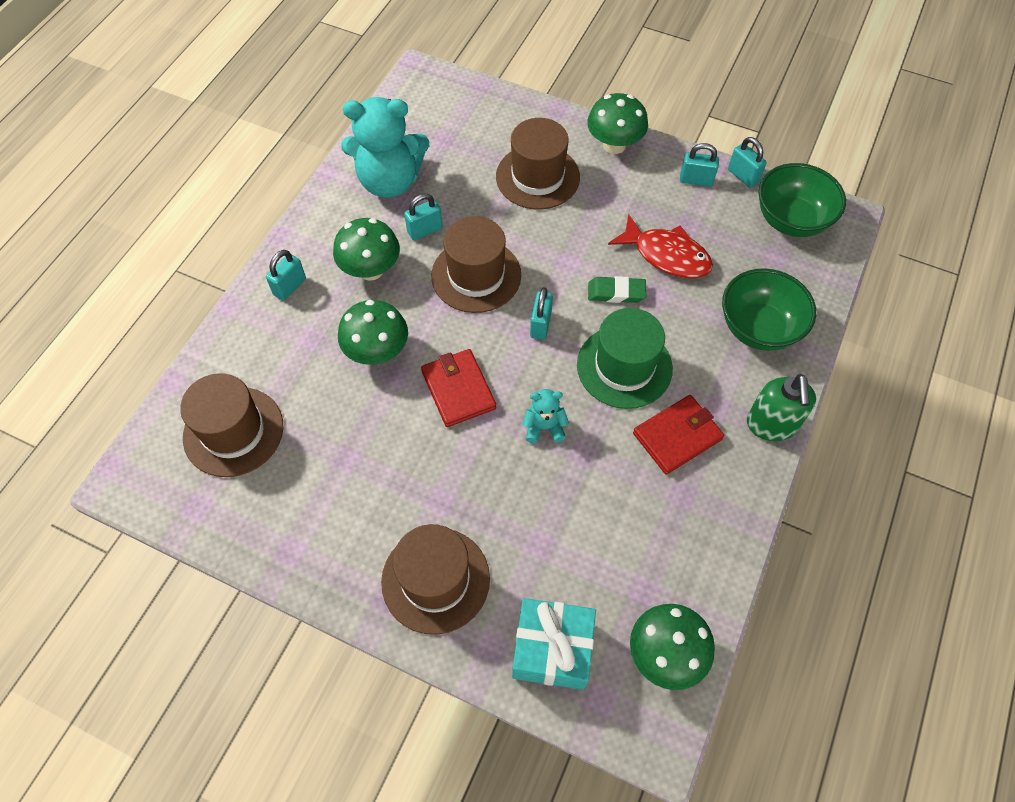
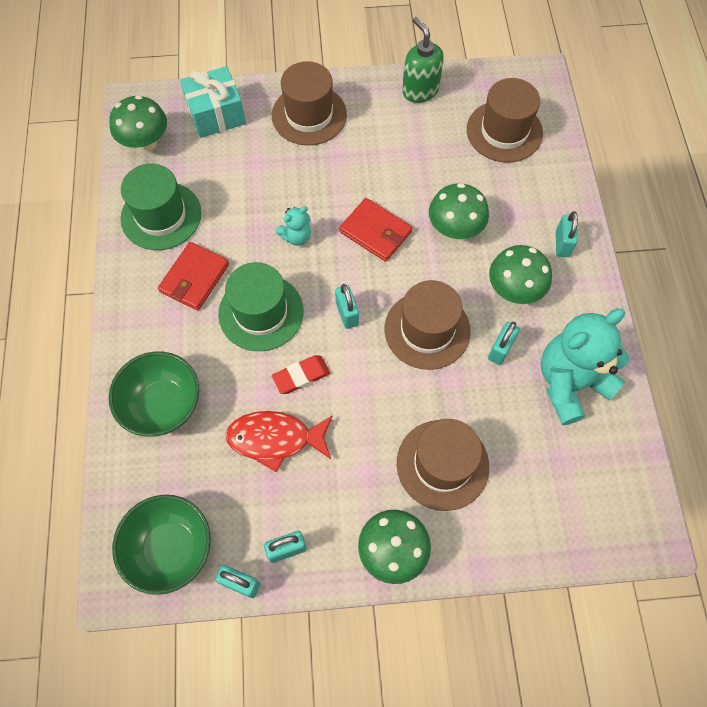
camera: 150 degrees right, 5 degrees up
green eraser [588,276,646,303] -> red eraser [272,355,330,394]
green soap dispenser [747,374,816,441] -> green soap dispenser moved to [402,17,444,103]
none -> green hat [120,164,201,250]

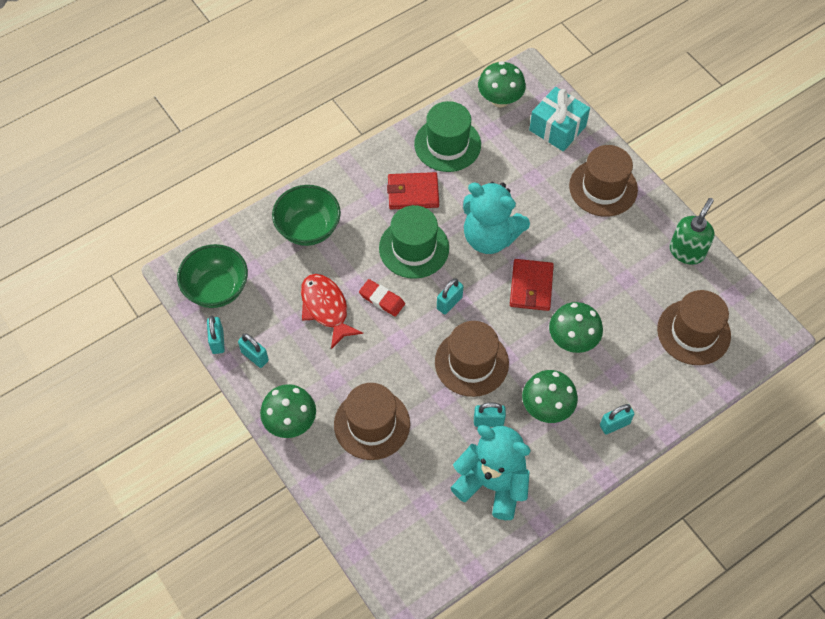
camera: 60 degrees right, 5 degrees down
turquoise teddy bear [276,206,311,246] -> turquoise teddy bear [463,182,530,254], size x2.18

